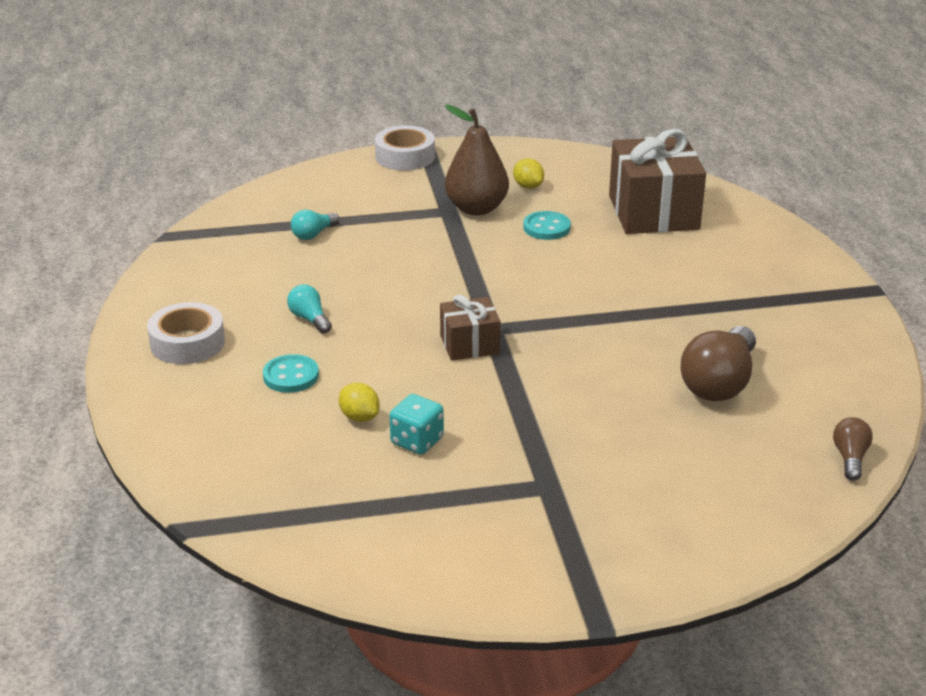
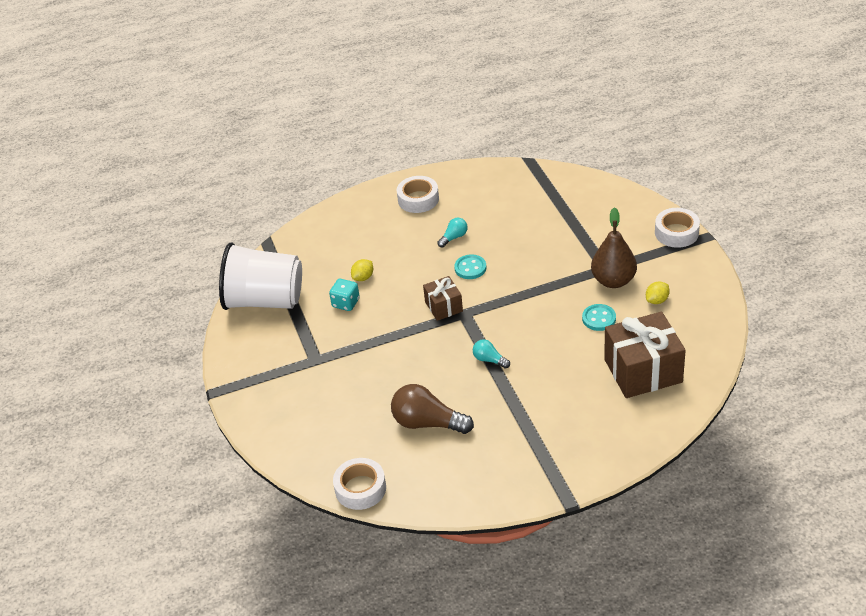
camera: 85 degrees right, 10 degrees up
turquoise button [263,354,319,393] -> turquoise button moved to [454,254,486,279]
turquoise light bulb [291,210,339,240] -> turquoise light bulb moved to [473,339,510,369]
brown light bulb [833,417,873,481] -> white tape [333,458,386,510]
none -> white cup [219,242,302,310]

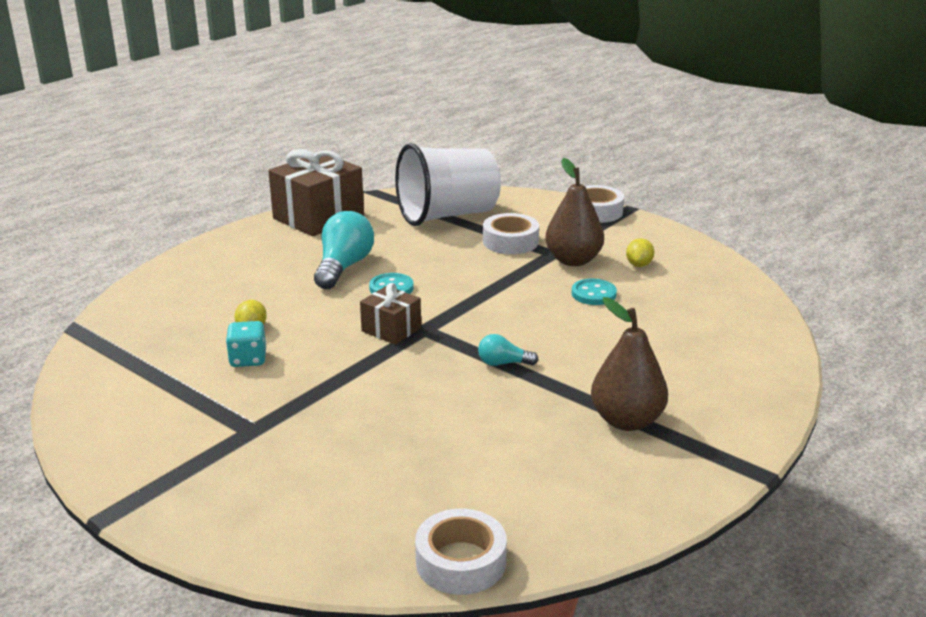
camera: 35 degrees left, 15 degrees down
white cup [219,242,302,310] -> white cup moved to [395,143,501,226]
brown light bulb [391,384,474,434] -> none
white tape [397,176,439,213] -> white tape moved to [483,213,539,254]
turquoise light bulb [437,218,468,248] -> turquoise light bulb [314,211,374,289], size x1.95
brown gift [604,312,686,398] -> brown gift moved to [268,149,364,236]
none -> brown pear [591,297,668,431]

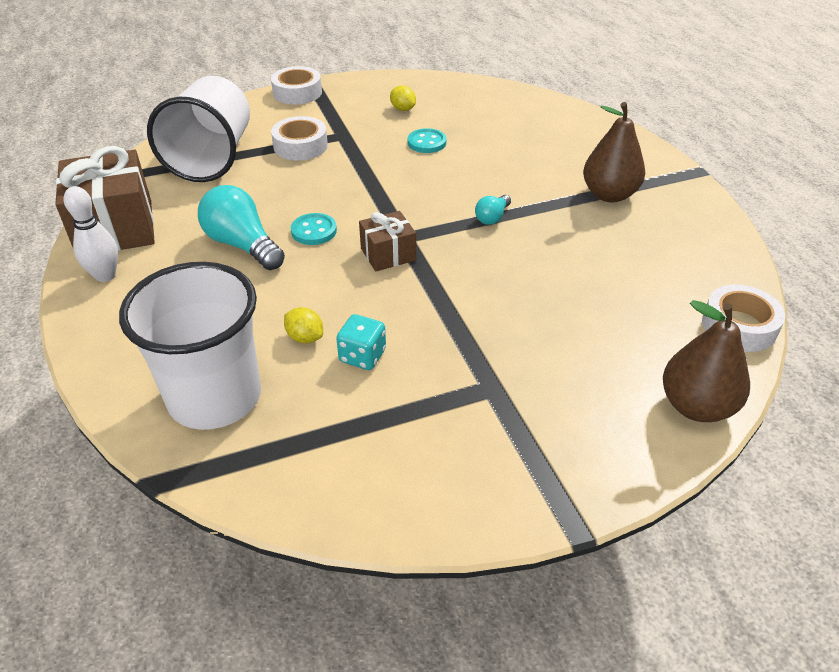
camera: 60 degrees left, 15 degrees up
brown pear [545,158,604,266] -> brown pear moved to [663,300,750,422]
none -> white bowling pin [64,186,118,282]
none -> white cup [119,262,261,430]

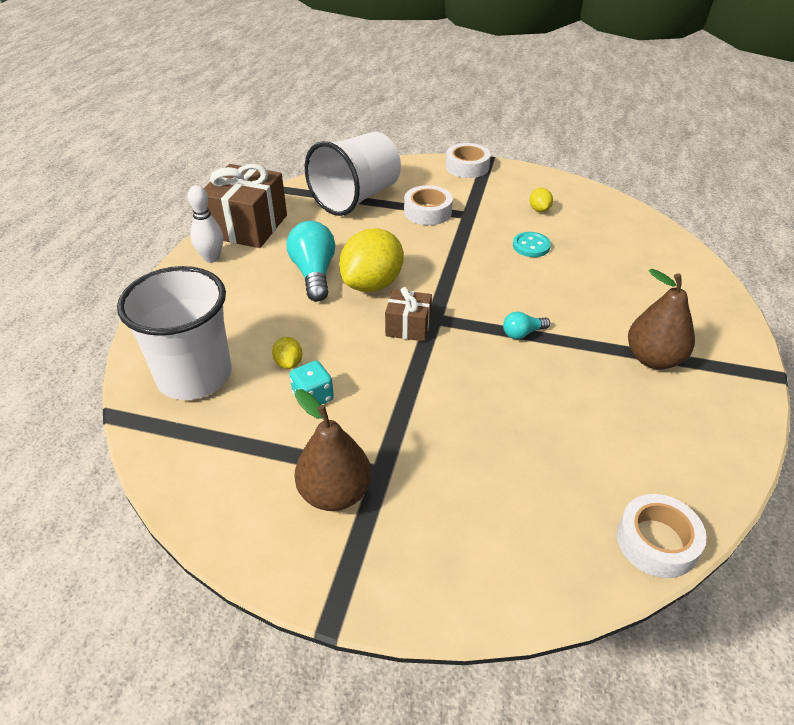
camera: 35 degrees right, 0 degrees up
turquoise button [291,213,337,245] -> yellow lemon [339,228,404,292]
brown pear [663,300,750,422] -> brown pear moved to [295,389,371,511]

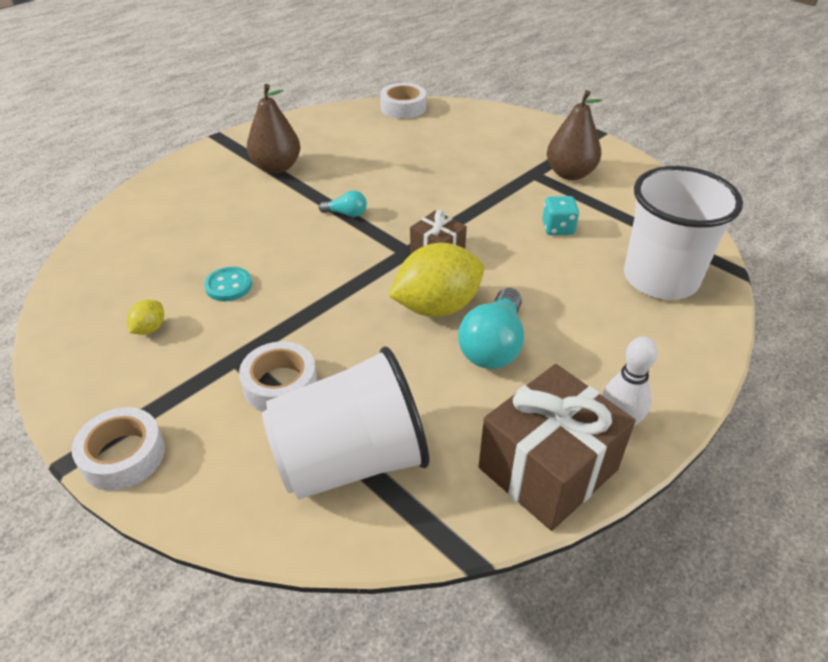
camera: 150 degrees left, 0 degrees up
yellow lemon [272,337,302,369] -> none

